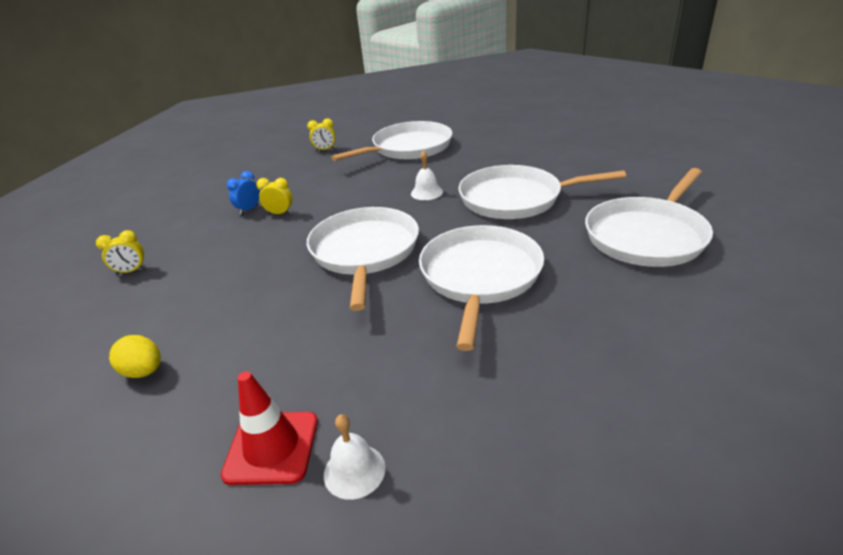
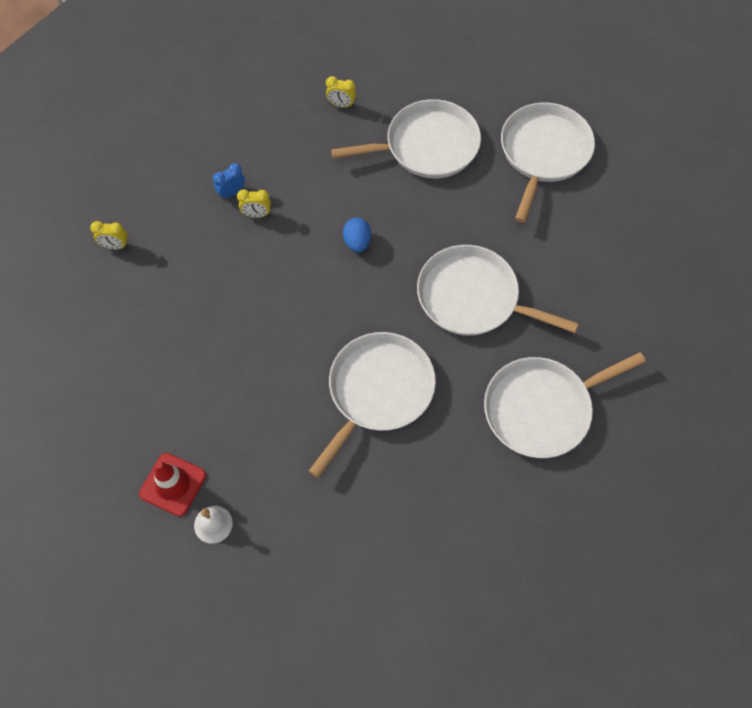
camera: 20 degrees right, 30 degrees up
yellow egg [109,335,161,378] -> none
yellow clock [256,178,293,214] -> yellow clock turned 150 degrees clockwise [237,189,271,218]
white pan [307,207,419,311] -> white pan moved to [501,102,595,223]
white bell [411,150,443,200] -> none
none -> blue egg [343,218,371,252]

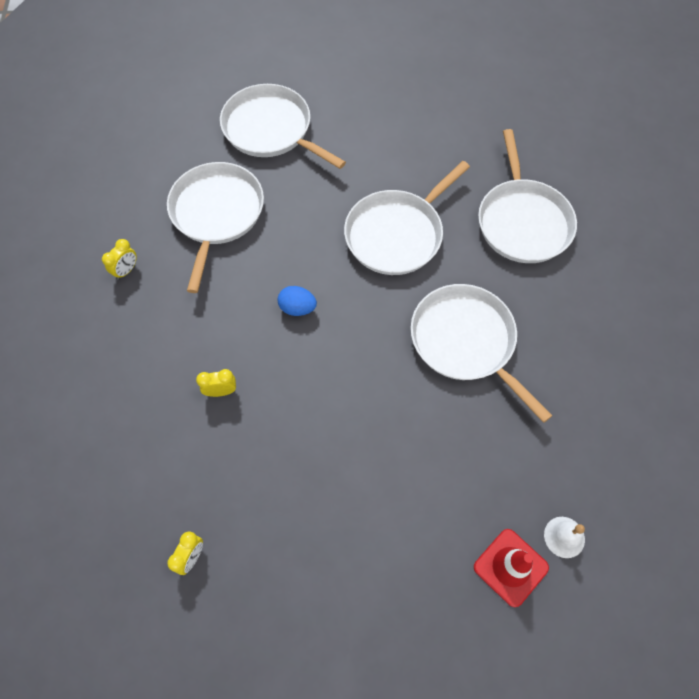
camera: 70 degrees left, 0 degrees up
blue clock [213,163,245,199] -> none
yellow clock [237,189,271,218] -> yellow clock turned 120 degrees counterclockwise [196,369,236,397]

